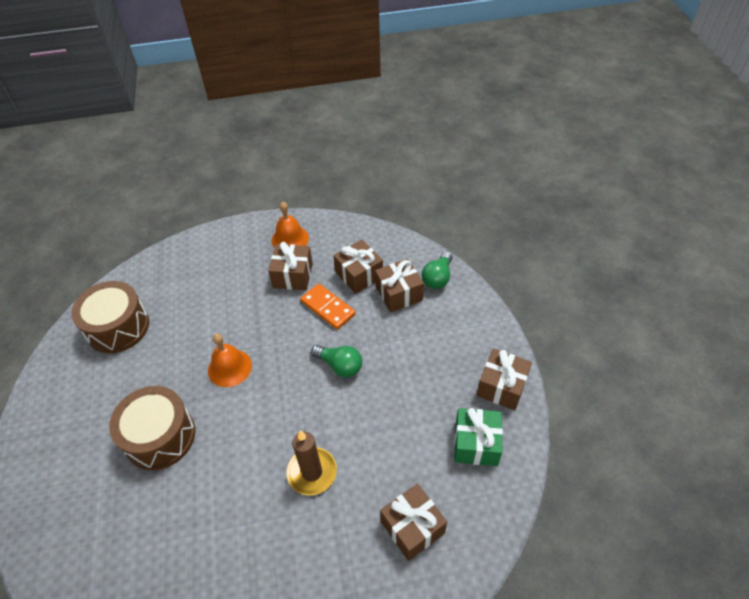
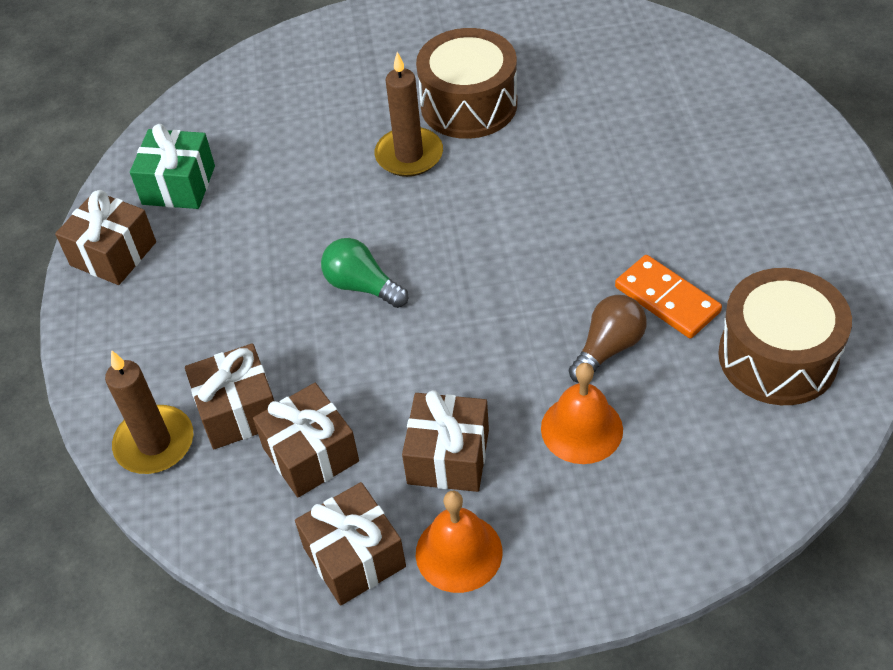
camera: 175 degrees left, 0 degrees up
brown drum [109,386,195,470] -> brown drum moved to [416,28,518,139]
orange bell [208,334,252,387] -> orange bell moved to [541,363,623,464]
orange domino [300,284,356,330] -> orange domino moved to [615,255,722,338]
brown gift [380,483,447,561] -> brown gift moved to [295,482,406,606]
green light bulb [422,251,453,289] -> brown candle [105,350,193,474]
none -> brown light bulb [569,295,647,383]

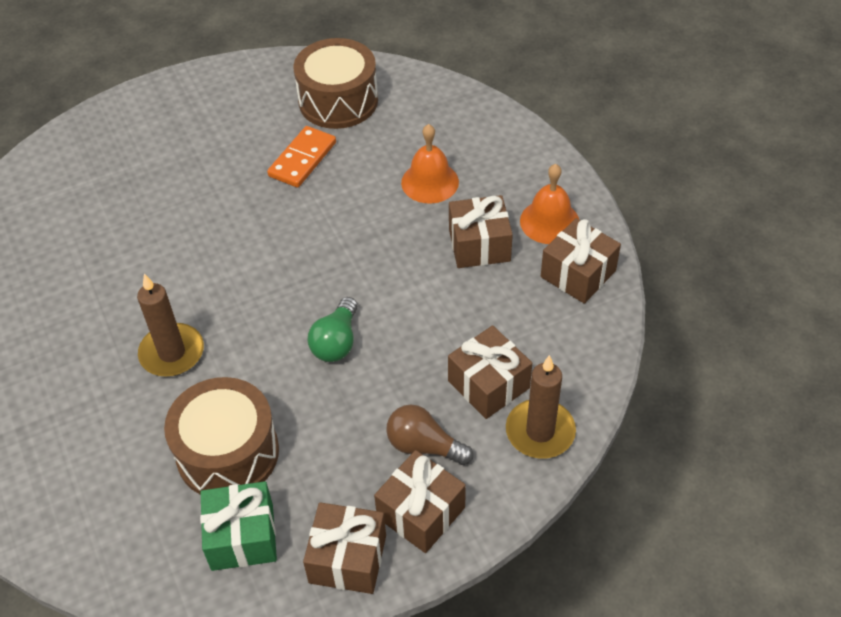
camera: 110 degrees left, 0 degrees up
brown gift [253,383,359,497] -> brown gift moved to [374,450,466,553]
brown drum [416,28,518,139] -> brown drum moved to [164,377,279,495]
brown light bulb [569,295,647,383] -> brown light bulb moved to [386,404,473,465]

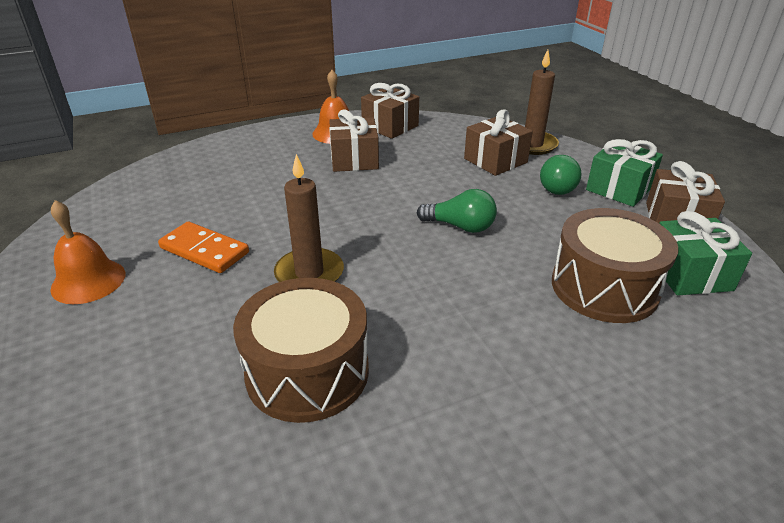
camera: 90 degrees left, 15 degrees down
brown candle [137,274,204,377] -> brown candle moved to [274,154,344,282]
brown drum [294,38,378,129] -> brown drum moved to [233,278,369,423]
brown gift [374,450,466,553] -> green gift [586,139,663,207]
brown light bulb [386,404,473,465] -> green light bulb [540,155,582,195]
orange bell [401,124,459,204] -> orange bell moved to [50,200,125,304]

